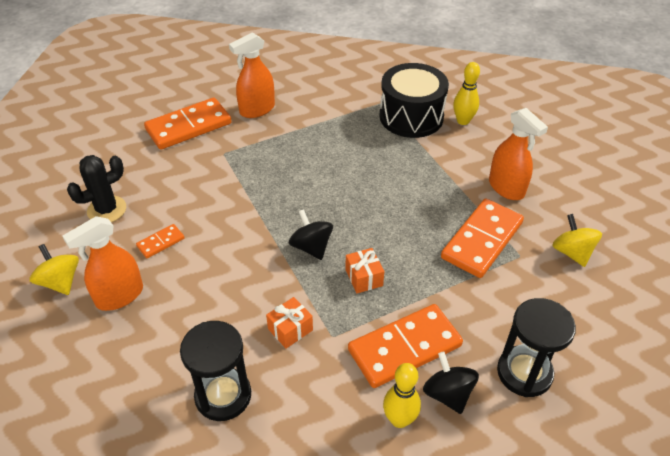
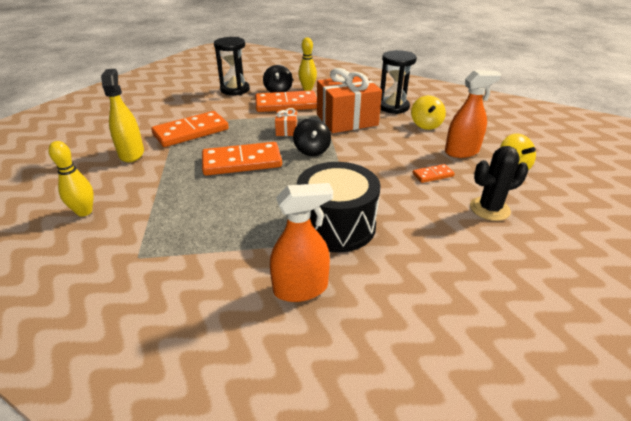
camera: 160 degrees left, 10 degrees down
orange domino [144,98,231,150] -> orange domino moved to [202,142,282,176]
orange gift [266,297,313,348] -> orange gift [317,68,382,133], size x2.27
black drum [380,63,449,138] -> black drum moved to [297,162,380,253]
orange spray bottle [489,108,548,200] -> yellow spray bottle [101,69,144,162]
yellow spinning top [552,214,602,267] -> yellow spinning top moved to [411,95,446,130]

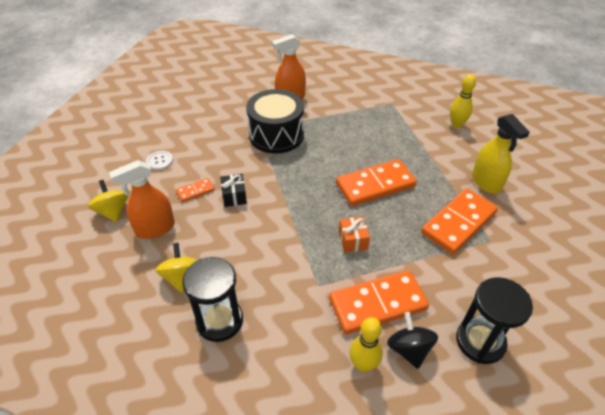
camera: 170 degrees right, 10 degrees up
black spinning top [293,118,331,156] -> none
orange gift [317,68,382,133] -> none
black cactus [470,146,528,221] -> white button [146,151,173,170]
none -> black gift [220,174,247,207]

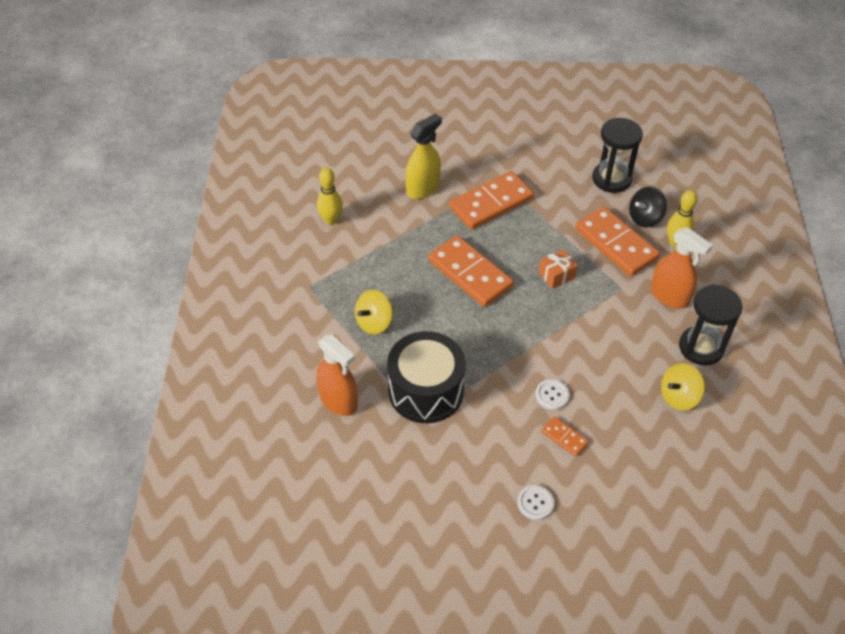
camera: 110 degrees left, 5 degrees up
yellow spinning top [88,180,129,222] -> yellow spinning top moved to [355,290,393,334]
orange spray bottle [109,160,175,239] -> orange spray bottle moved to [651,228,713,309]
black gift [220,174,247,207] -> white button [535,379,570,410]
orange domino [421,189,498,254] -> orange domino turned 60 degrees counterclockwise [449,171,534,230]

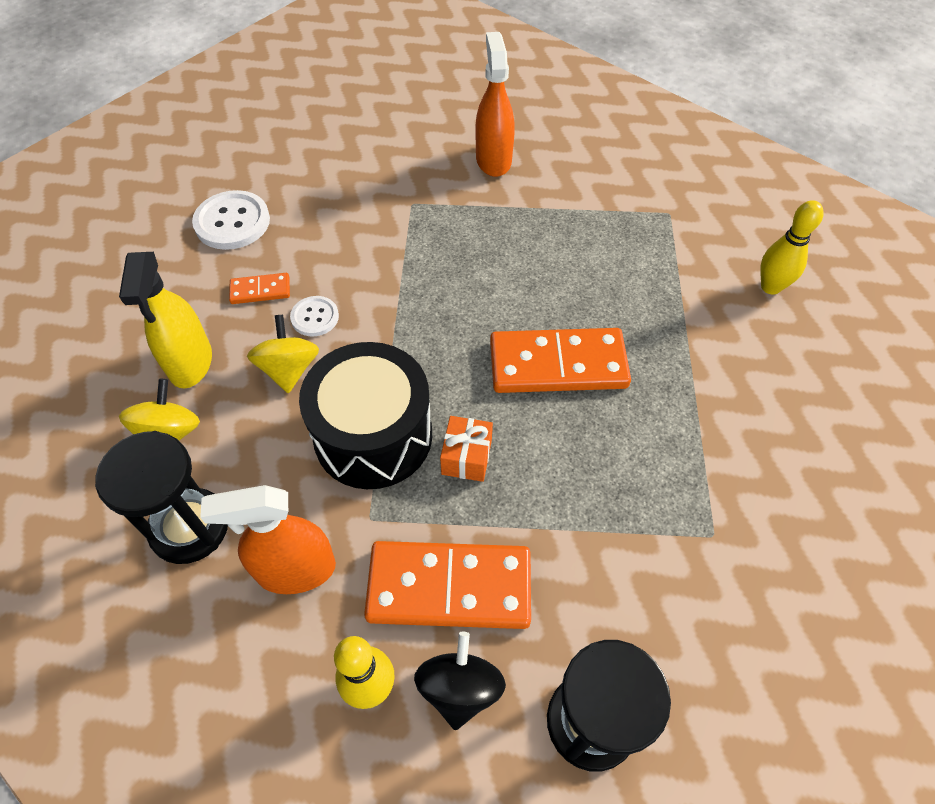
camera: 130 degrees right, 5 degrees up
orange spray bottle [316,335,358,416] -> orange spray bottle turned 90 degrees clockwise [475,32,515,177]
yellow spinning top [355,290,393,334] -> yellow spinning top moved to [247,315,319,393]
black drum [387,331,466,423] -> black drum moved to [299,342,432,489]
yellow spray bottle [405,113,442,199] -> yellow spray bottle moved to [119,252,212,388]
orange domino [449,171,534,230] -> none
white button [517,485,554,520] -> white button [192,190,270,250], size x1.71

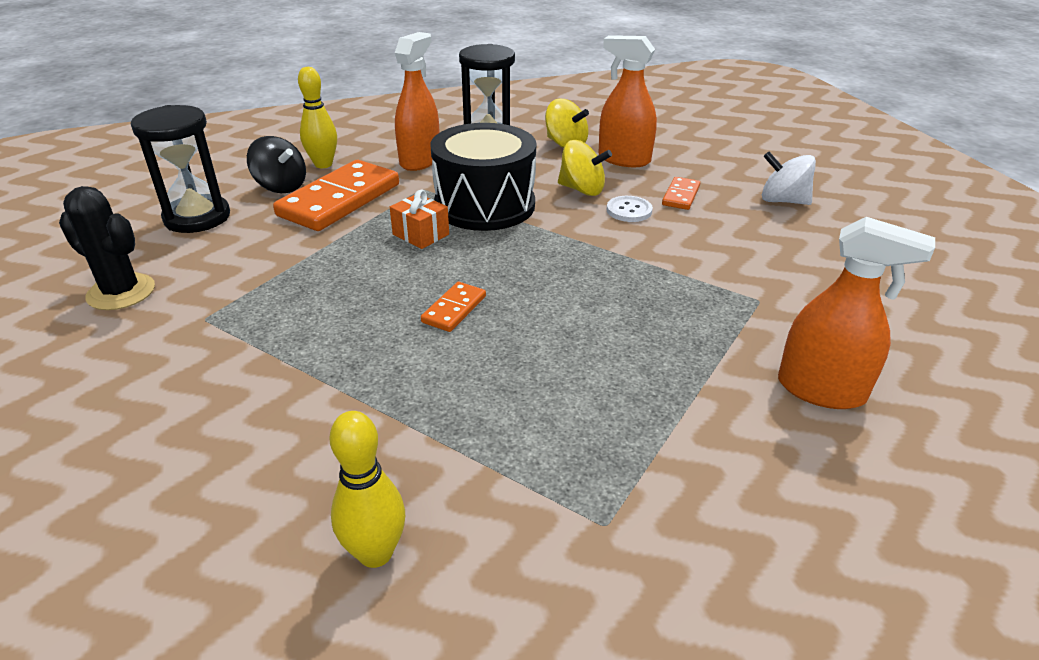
camera: 120 degrees right, 20 degrees down
yellow spray bottle [119,252,212,388] -> orange spray bottle [598,35,657,167]
white button [192,190,270,250] -> white spinning top [762,152,816,205]
orange domino [490,328,631,393] -> orange domino [421,282,486,332], size x0.47
none -> black cactus [59,186,155,310]

